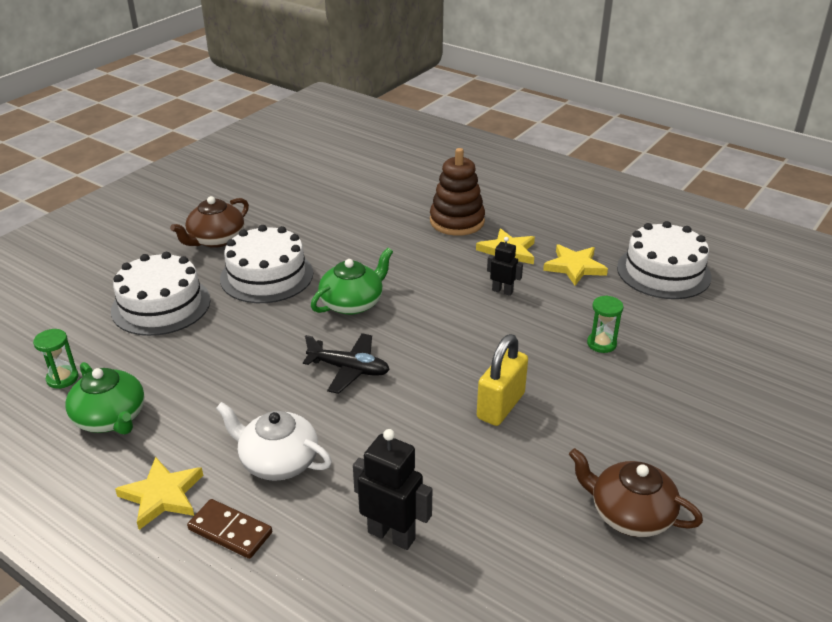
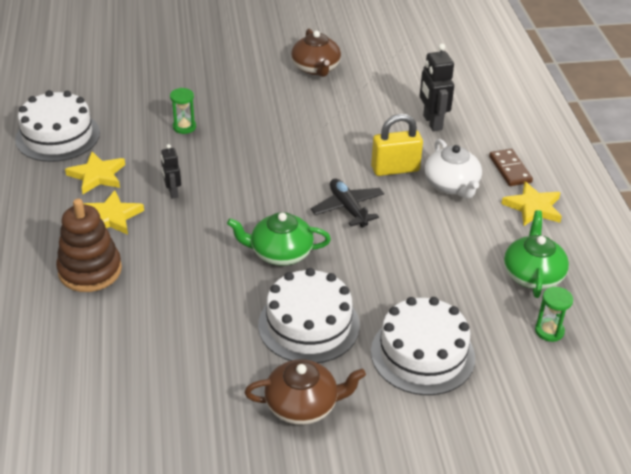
camera: 135 degrees left, 5 degrees up
yellow padlock [477,334,528,426] -> yellow padlock moved to [371,114,423,176]

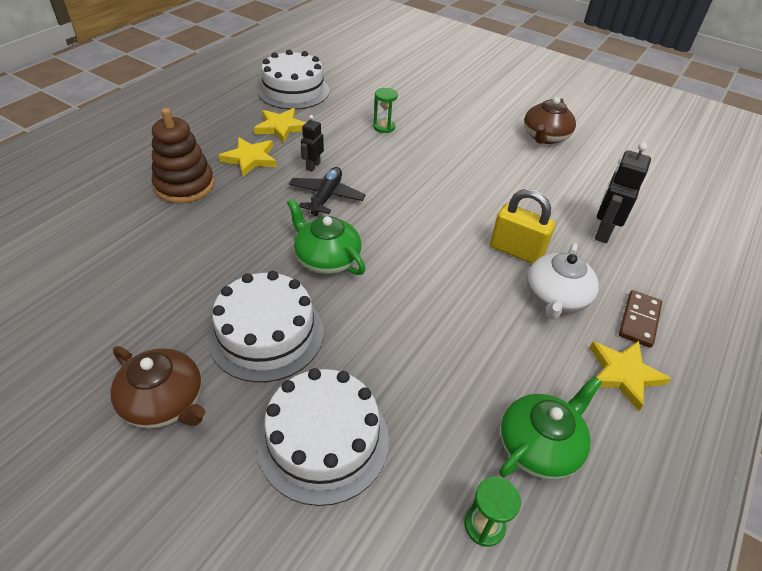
camera: 40 degrees right, 5 degrees up
black plane [311,179,384,228] -> black plane moved to [289,167,366,216]

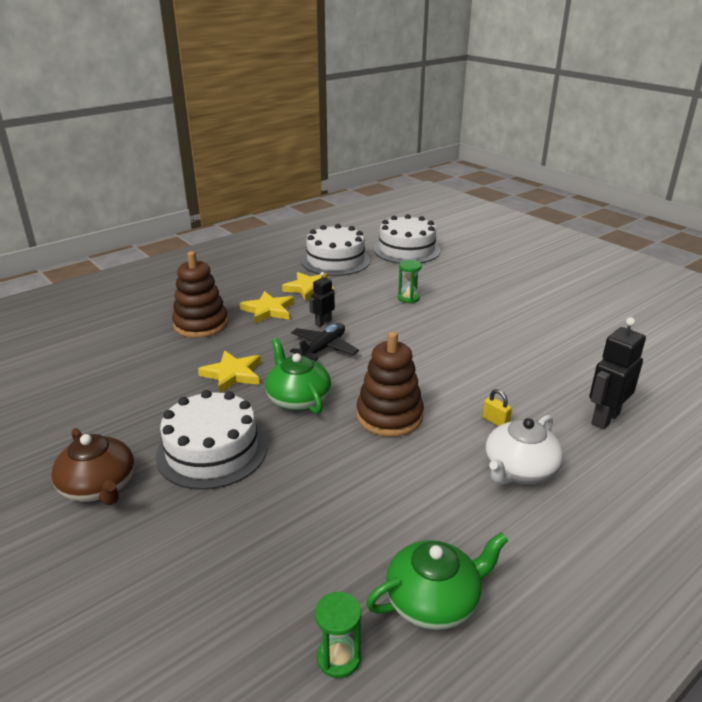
camera: 20 degrees right, 15 degrees down
white cake [257,368,389,506] -> white cake moved to [374,214,441,263]
yellow padlock [490,189,555,264] -> yellow padlock [482,389,512,426], size x0.47
brown teapot [524,97,576,144] -> none
yellow star [590,341,671,411] -> yellow star moved to [198,351,261,393]
brown domino [619,290,662,348] -> none
none -> brown stacking toy [356,331,424,437]

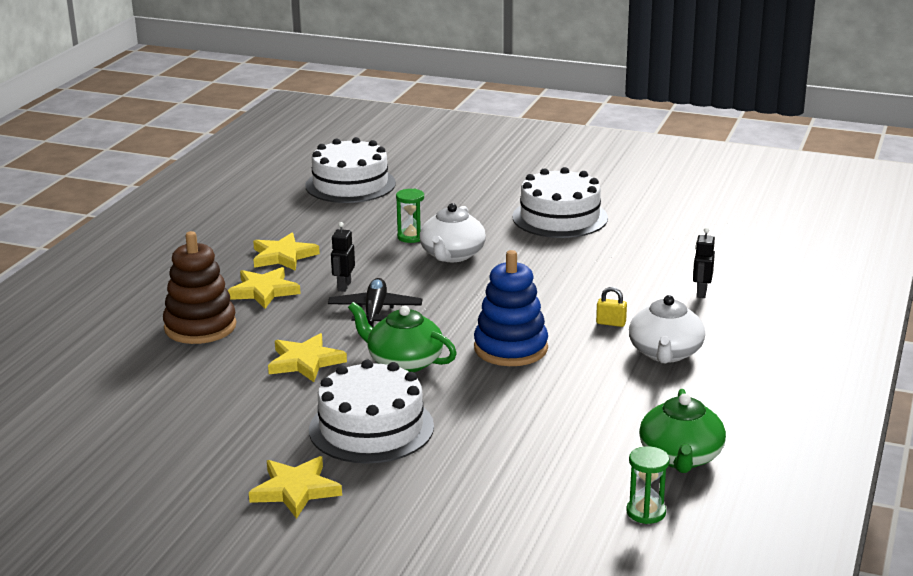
camera: 30 degrees left, 5 degrees down
brown teapot [51,428,134,505] -> yellow star [249,456,342,519]
white cake [301,224,370,276] -> white cake moved to [512,167,608,238]
brown stacking toy [356,331,424,437] -> blue stacking toy [474,250,548,366]
green teapot [366,532,509,630] -> green teapot turned 150 degrees clockwise [639,389,726,473]
black robot [589,317,646,429] -> black robot [693,228,715,298], size x0.60
none -> white teapot [420,203,486,262]

